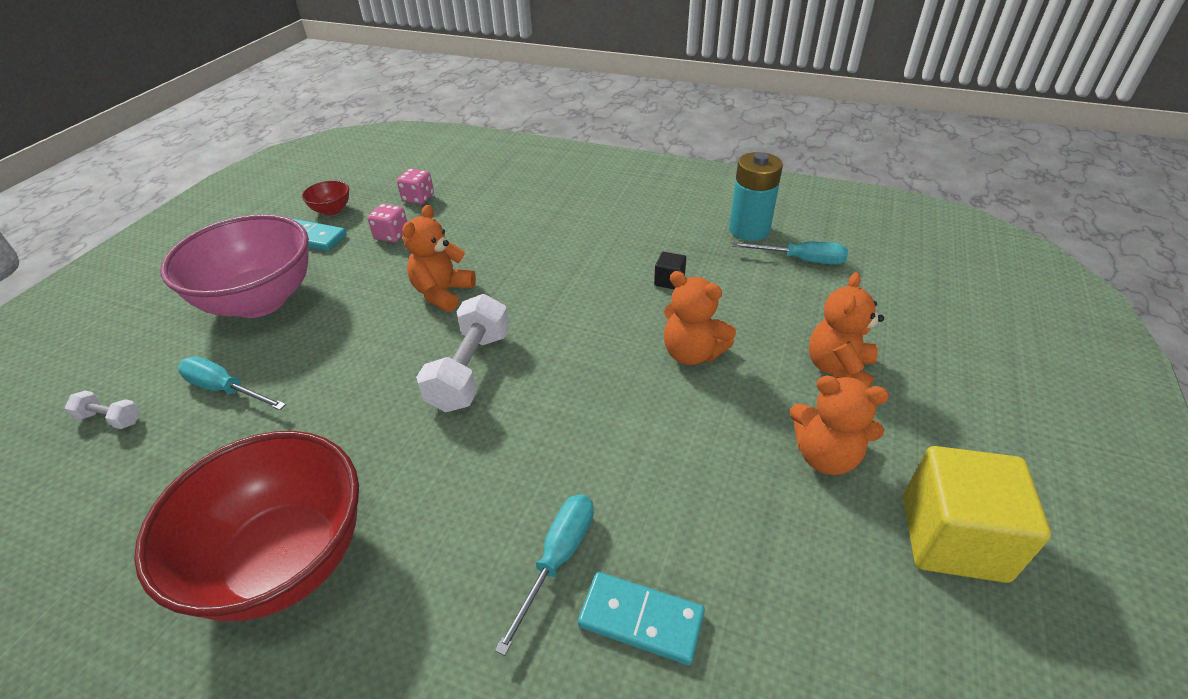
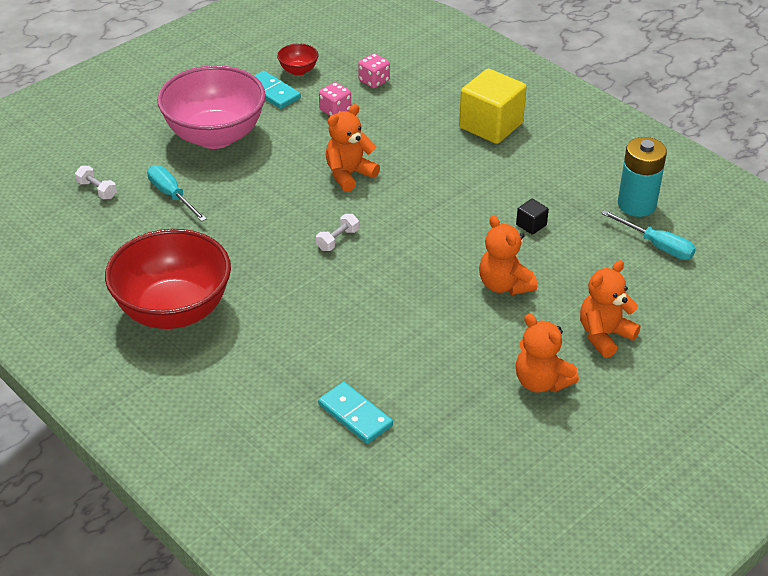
camera: 25 degrees right, 0 degrees up
white dumbbell [416,294,510,412] -> white dumbbell [316,214,359,251], size x0.49
turquoise screwdriver [495,495,594,656] -> none
yellow cube [903,446,1051,583] -> yellow cube moved to [459,69,527,144]

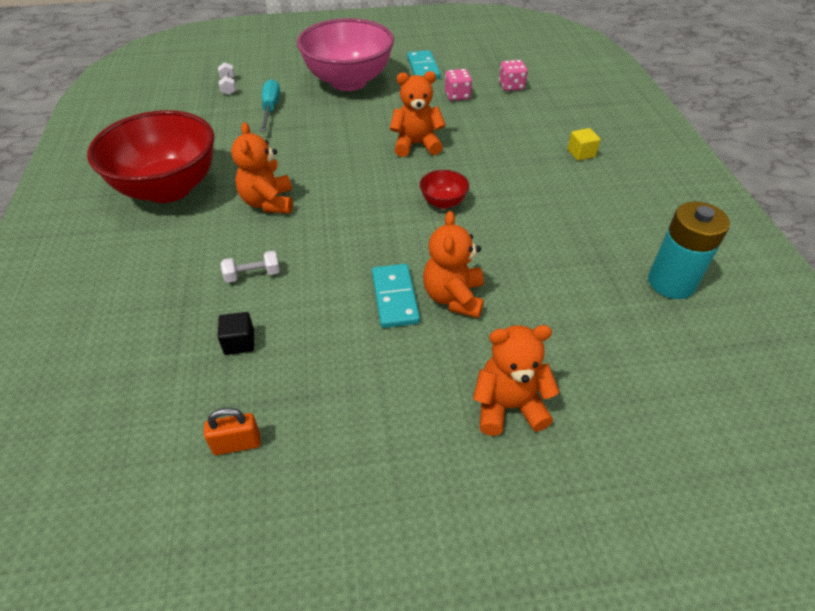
camera: 35 degrees right, 5 degrees up
red bowl [277,44,318,76] -> red bowl moved to [420,170,469,209]
white dumbbell [316,214,359,251] -> white dumbbell moved to [221,251,280,283]
turquoise domino [318,382,393,444] -> turquoise domino moved to [372,264,420,328]
yellow cube [459,69,527,144] -> yellow cube [567,128,601,161], size x0.43
orange teddy bear [515,314,579,393] -> orange teddy bear moved to [231,123,293,213]
black cube [516,199,549,235] -> black cube moved to [218,312,254,355]
turquoise screwdriver [601,210,696,260] -> none
none -> orange padlock [204,408,261,455]

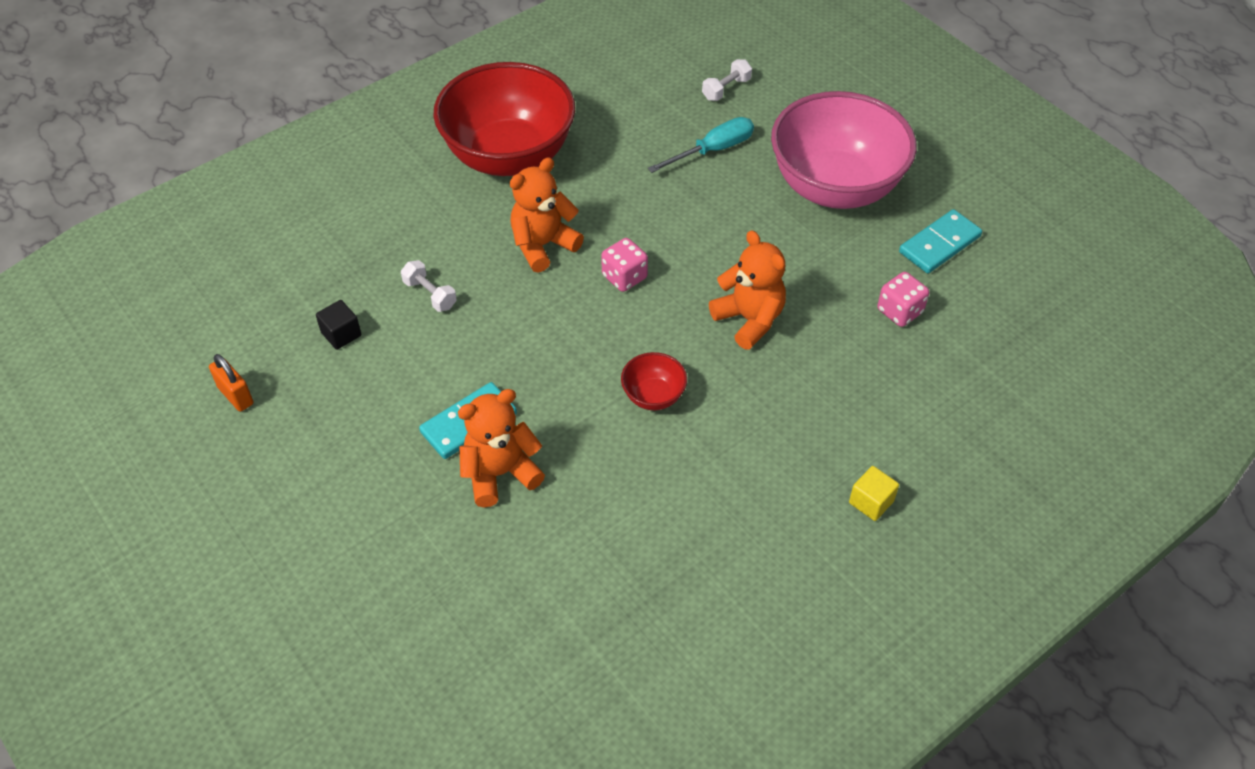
camera: 60 degrees right, 5 degrees up
orange teddy bear [473,325,560,436] -> none
pink dice [499,60,528,91] -> pink dice moved to [601,238,648,292]
turquoise battery [648,201,730,299] -> none

